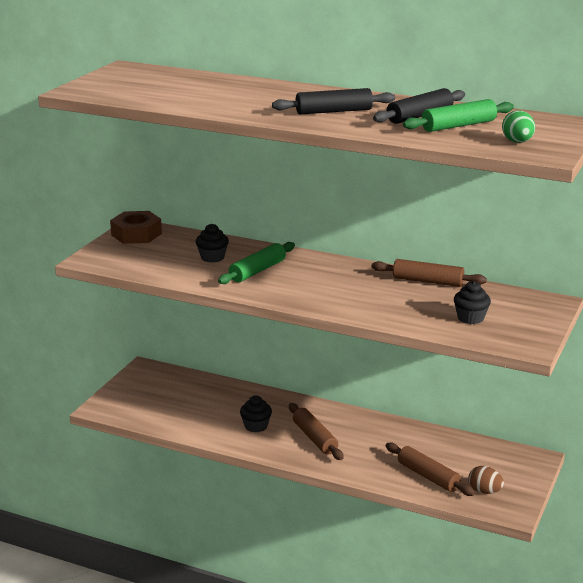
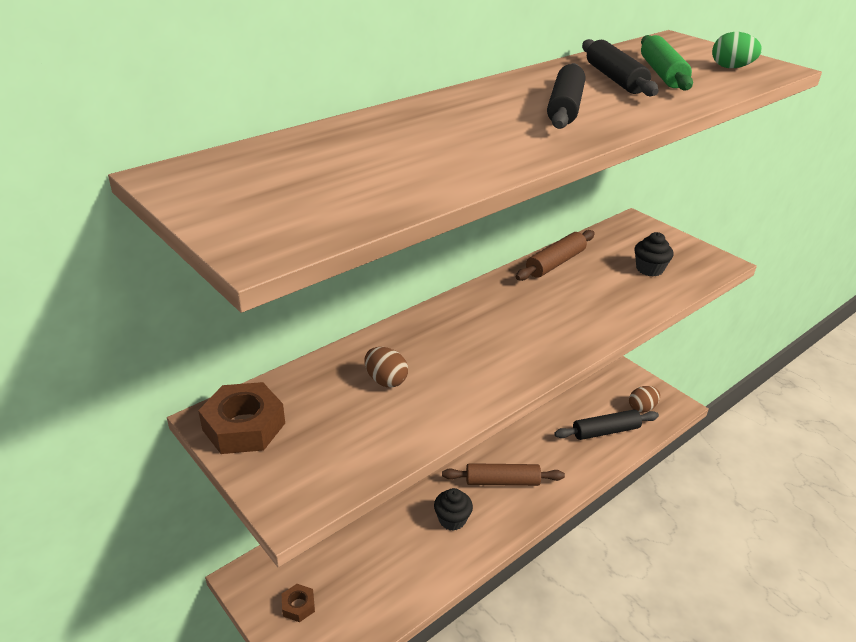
camera: 65 degrees left, 10 degrees up
black cupcake [196,224,229,263] -> brown egg [365,347,408,388]
green rolling pin [218,242,295,284] -> none
brown rolling pin [386,443,475,496] -> black rolling pin [554,410,659,440]
none -> brown nut [282,584,315,622]

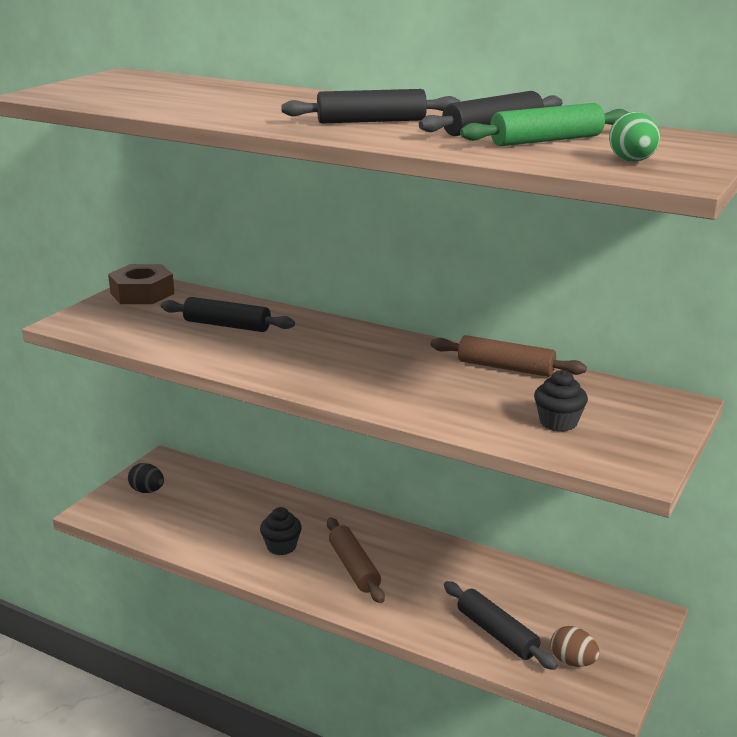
camera: 70 degrees right, 10 degrees down
brown nut [282,584,315,622] -> black egg [128,463,164,493]
brown egg [365,347,408,388] -> black rolling pin [161,297,295,332]

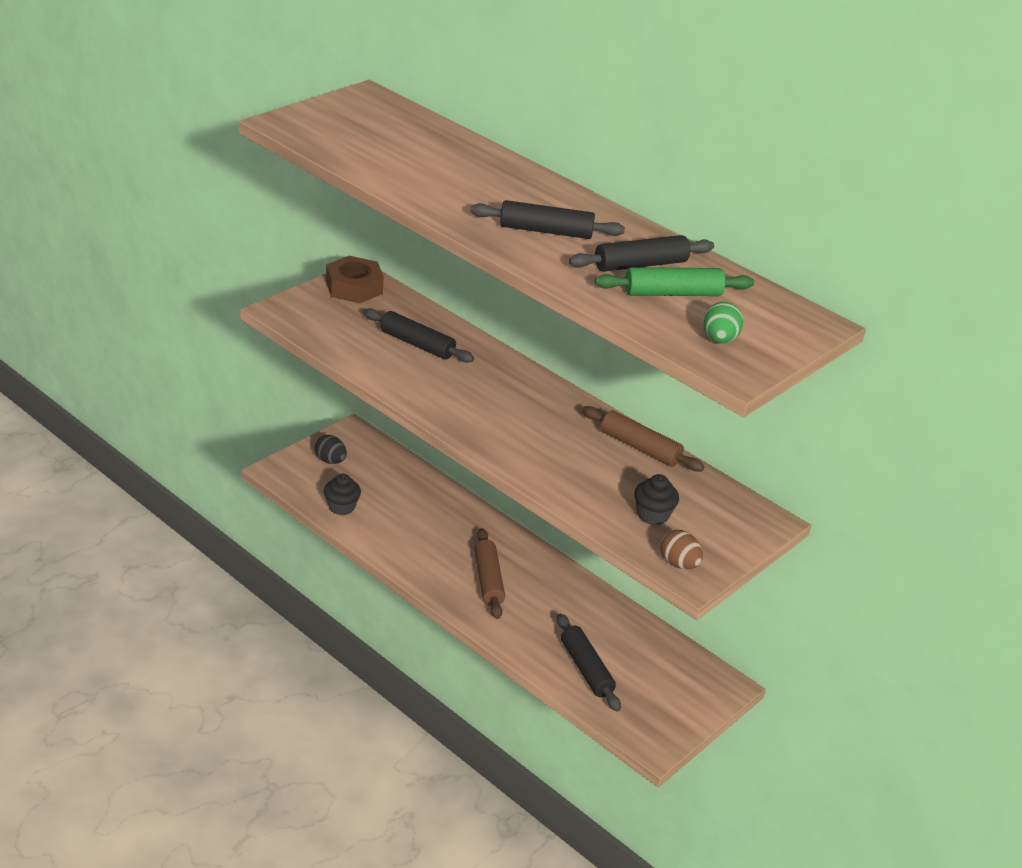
camera: 10 degrees right, 10 degrees up
black cupcake [260,507,302,555] -> black cupcake moved to [324,474,361,515]
brown egg [551,626,600,667] -> brown egg moved to [660,530,703,569]

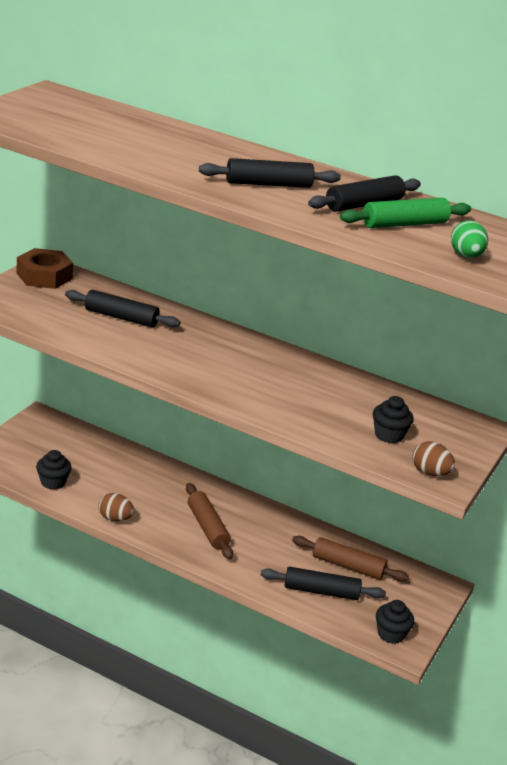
camera: 15 degrees left, 5 degrees down
black egg [315,435,347,464] -> none
black rolling pin [557,613,621,712] -> black rolling pin turned 45 degrees counterclockwise [261,567,386,600]
brown rolling pin [582,406,704,472] -> brown rolling pin moved to [292,536,409,582]
none -> brown egg [98,493,134,522]
none -> black cupcake [376,600,414,644]

